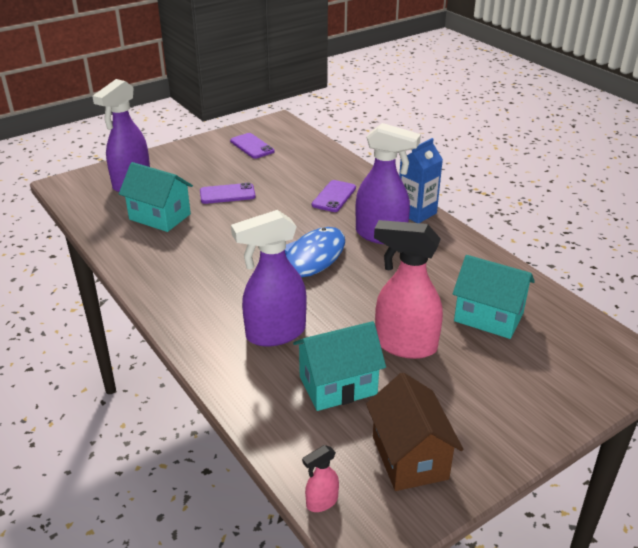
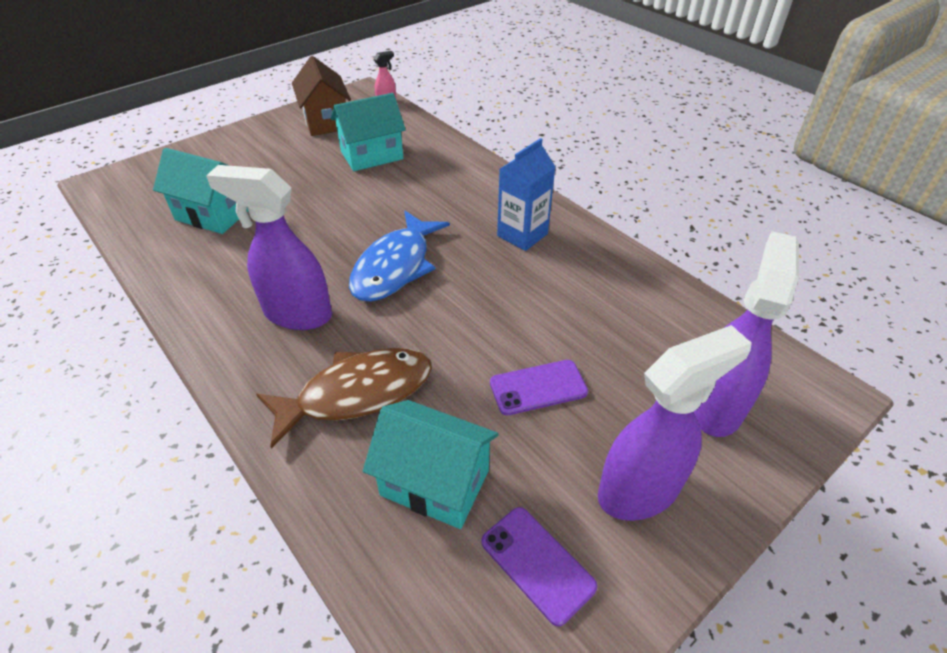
camera: 175 degrees right, 10 degrees up
turquoise house [119,162,193,232] -> turquoise house moved to [363,400,499,529]
purple spray bottle [231,210,307,347] -> purple spray bottle moved to [598,325,752,521]
purple phone [312,180,356,212] -> brown fish [256,348,432,449]
pink spray bottle [374,220,443,359] -> none
blue carton [399,138,443,223] -> blue carton moved to [497,138,555,251]

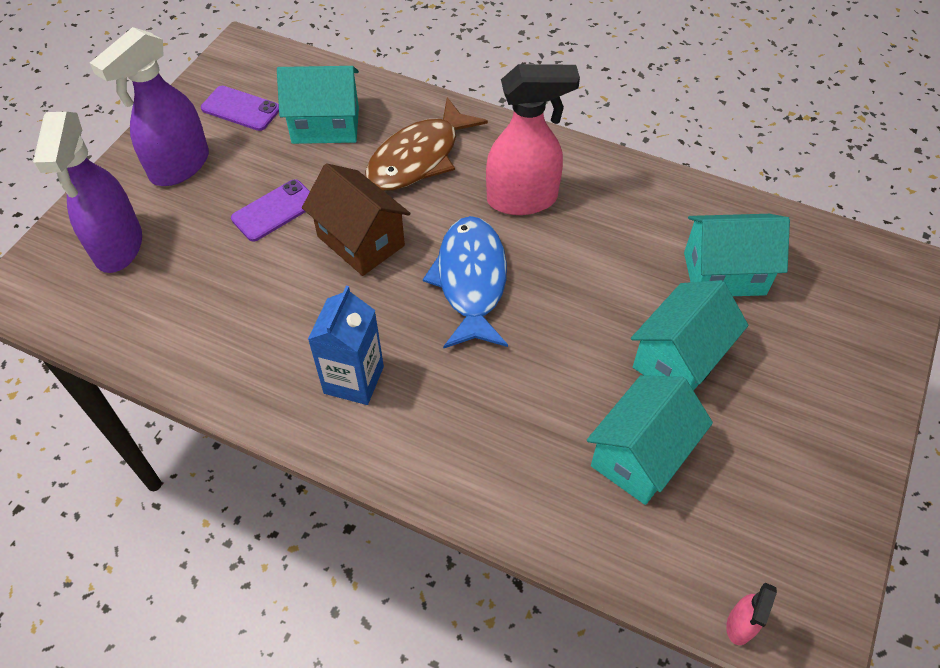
camera: 155 degrees right, 10 degrees up
purple spray bottle [206,165,332,330] -> pink spray bottle [486,64,580,215]
brown house [292,56,351,136] -> brown house moved to [302,163,411,276]
none -> turquoise house [631,280,748,391]

